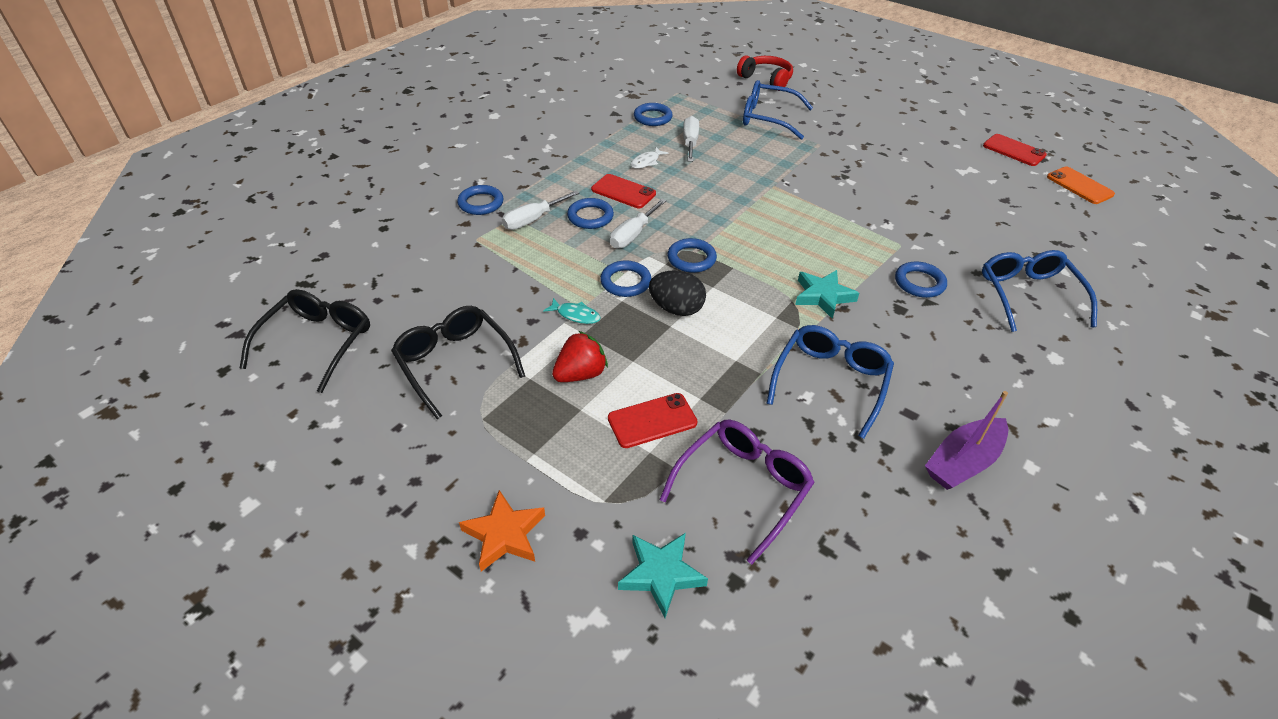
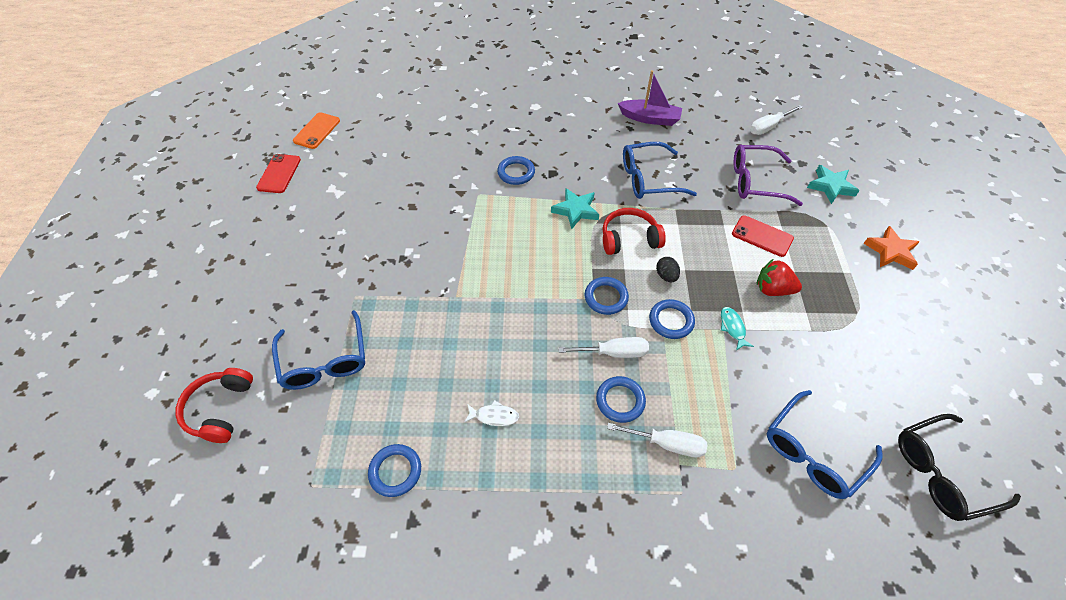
camera: 125 degrees left, 10 degrees up
black glasses [391,306,525,419] -> none
blue ring [457,185,503,215] -> none
red phone [591,174,656,208] -> none
black egg [649,270,706,316] -> black egg [656,257,680,282], size x0.62
white screwdriver [683,116,699,162] -> white screwdriver moved to [750,105,803,135]
blue glasses [982,250,1097,332] -> blue glasses moved to [767,390,883,499]
none -> red headphones [602,208,666,255]

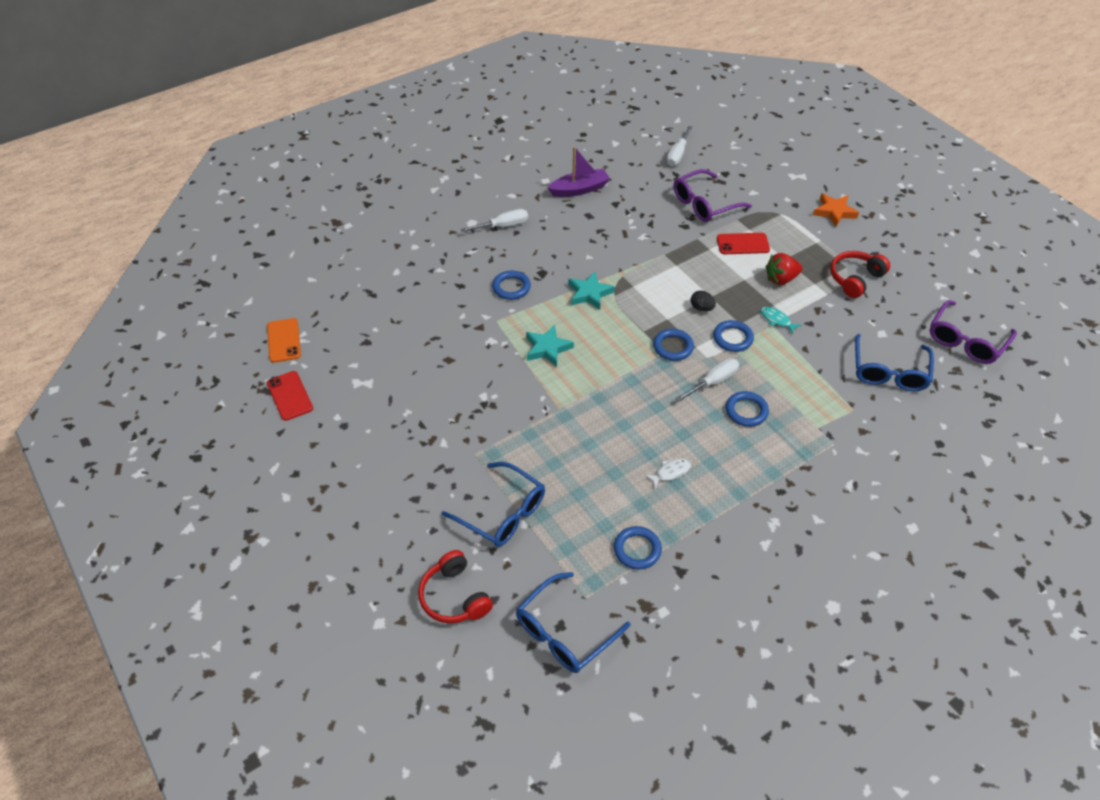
camera: 35 degrees left, 5 degrees down
red headphones [602,208,666,255] -> red headphones moved to [830,251,890,298]
white screwdriver [607,423,707,458] -> white screwdriver moved to [461,209,528,232]
blue glasses [623,142,697,199] -> blue glasses moved to [516,572,630,673]
turquoise star [807,165,860,204] -> turquoise star moved to [526,325,574,367]
black glasses [898,414,1021,521] -> purple glasses [930,300,1017,364]

